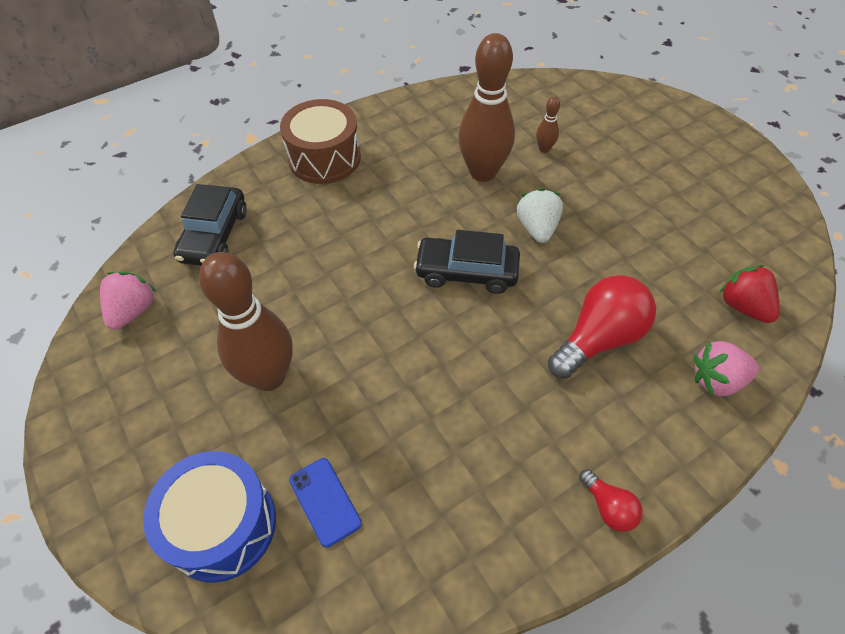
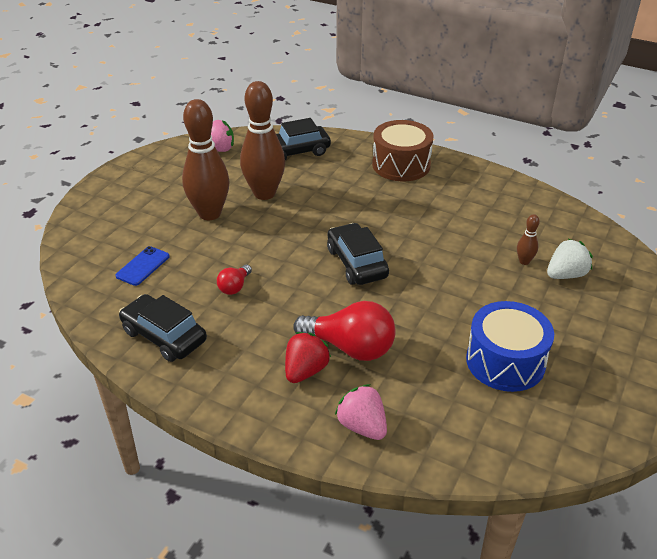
camera: 60 degrees right, 15 degrees down
blue drum [143,451,276,583] -> blue drum moved to [466,301,554,392]
brown bowling pin [458,33,515,182] -> brown bowling pin moved to [240,81,285,200]
white strawberry [517,188,563,243] -> white strawberry moved to [547,239,593,279]
red light bulb [579,469,643,532] -> red light bulb moved to [217,265,252,295]
red strawberry [720,265,780,323] -> red strawberry moved to [285,332,331,383]
none -> black car [119,294,207,362]

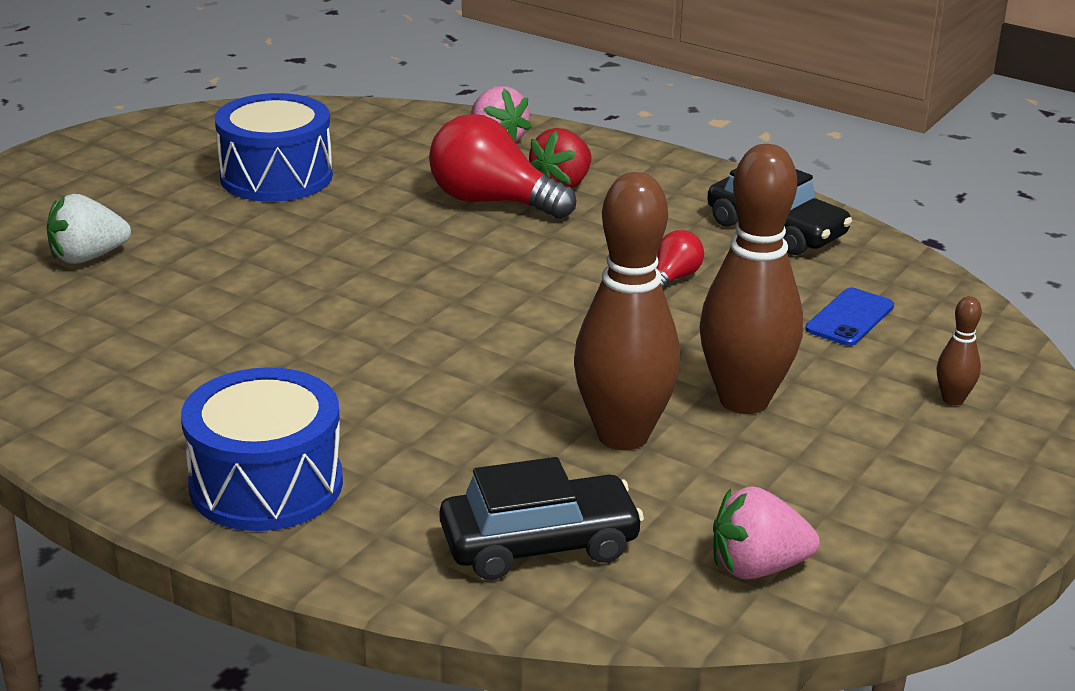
camera: 175 degrees left, 10 degrees down
black car [327,223,389,285] -> none
brown drum [372,120,433,181] -> blue drum [181,367,343,531]
brown bowling pin [517,214,540,265] -> brown bowling pin moved to [937,296,982,406]

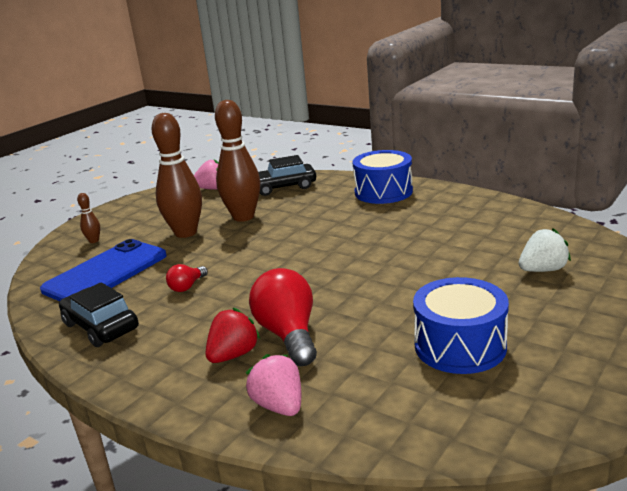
camera: 175 degrees left, 5 degrees down
red light bulb [429,114,576,219] -> red light bulb turned 135 degrees counterclockwise [249,268,317,366]
blue phone [805,287,894,346] -> blue phone [40,239,167,301], size x2.17

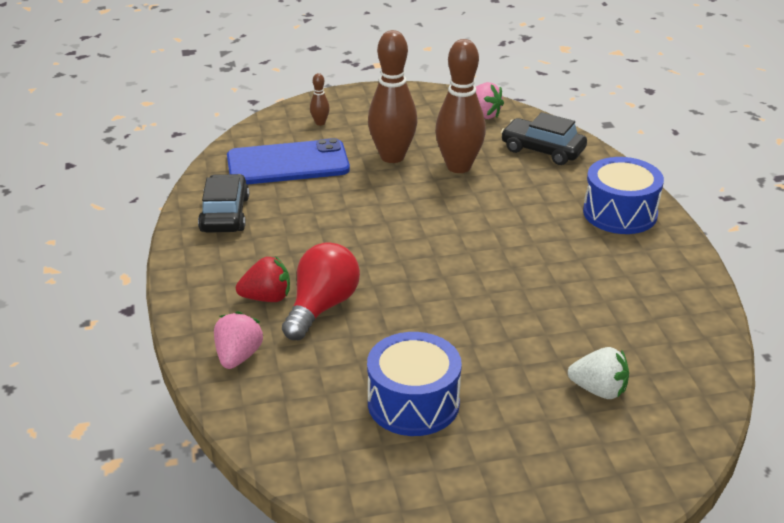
camera: 40 degrees right, 10 degrees up
red light bulb [166,264,208,292] -> none

